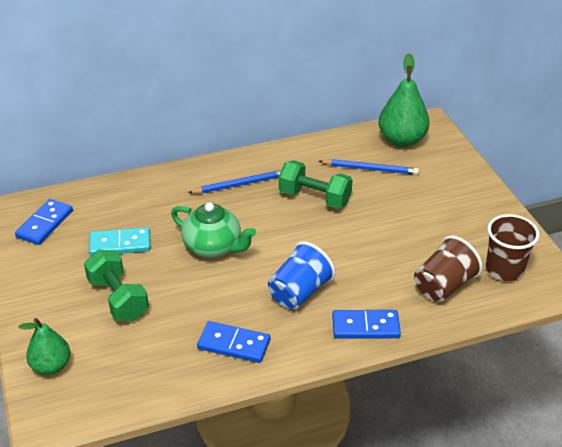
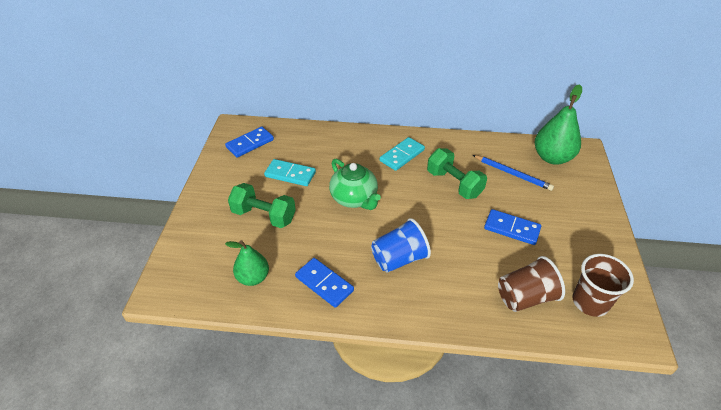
camera: 25 degrees right, 5 degrees up
green pear [18,318,70,375] -> green pear moved to [225,240,269,286]
green dumbbell [84,250,149,321] -> green dumbbell turned 60 degrees counterclockwise [228,183,296,228]
blue pencil [188,170,281,193] -> turquoise domino [380,137,425,171]
blue domino [332,310,401,338] -> blue domino moved to [484,209,541,245]

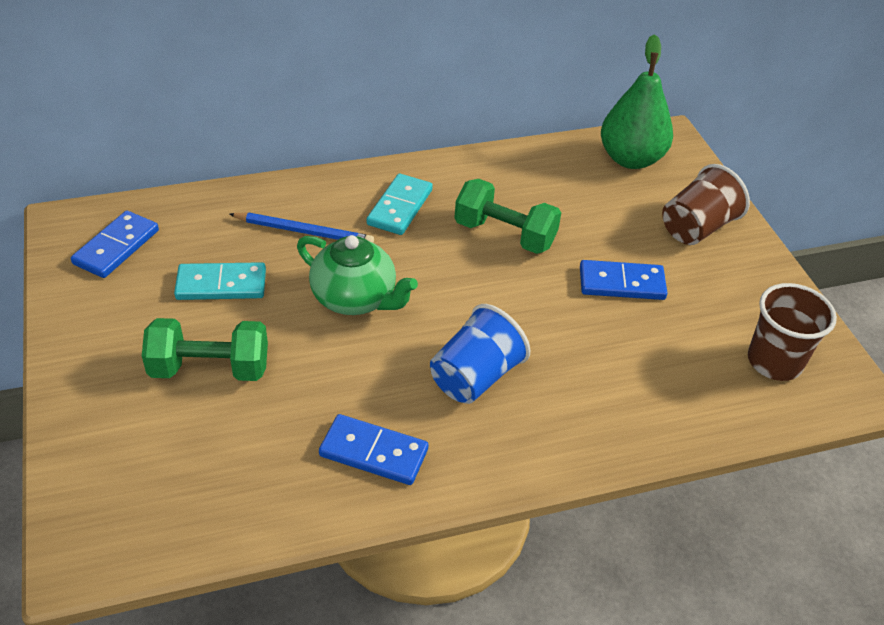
camera: 25 degrees left, 0 degrees up
green pear [225,240,269,286] -> none
blue pencil [473,155,554,191] -> blue pencil moved to [229,213,374,243]
brown cup [498,256,565,312] -> brown cup moved to [662,164,750,245]

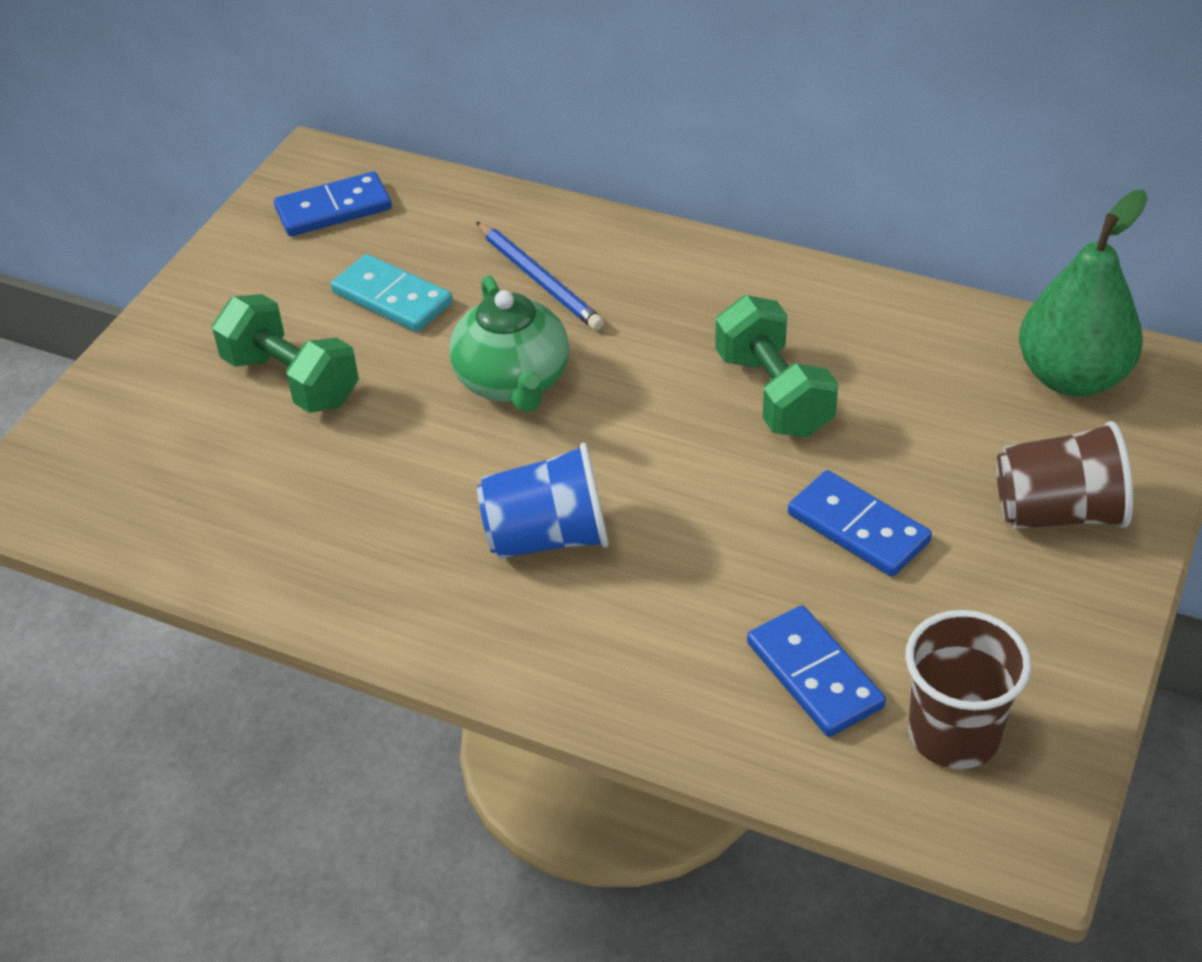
camera: 45 degrees right, 0 degrees up
blue domino [319,414,429,485] -> blue domino moved to [747,605,886,737]
turquoise domino [367,174,433,235] -> none

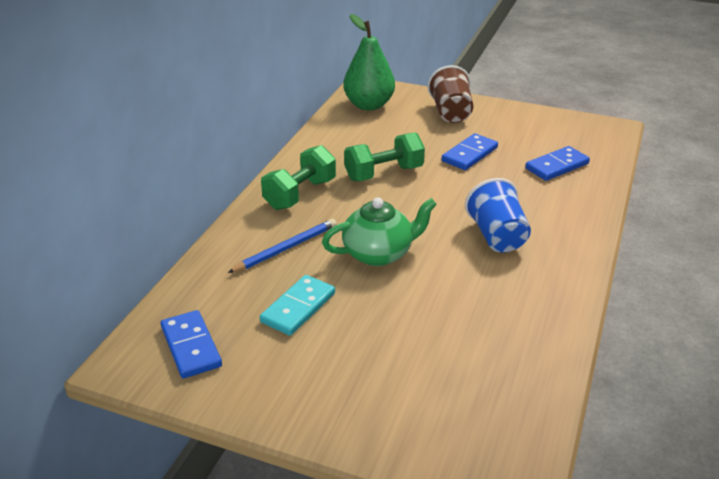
camera: 95 degrees left, 10 degrees down
green dumbbell [212,294,359,413] -> green dumbbell moved to [261,145,336,210]
brown cup [905,610,1031,769] -> none

